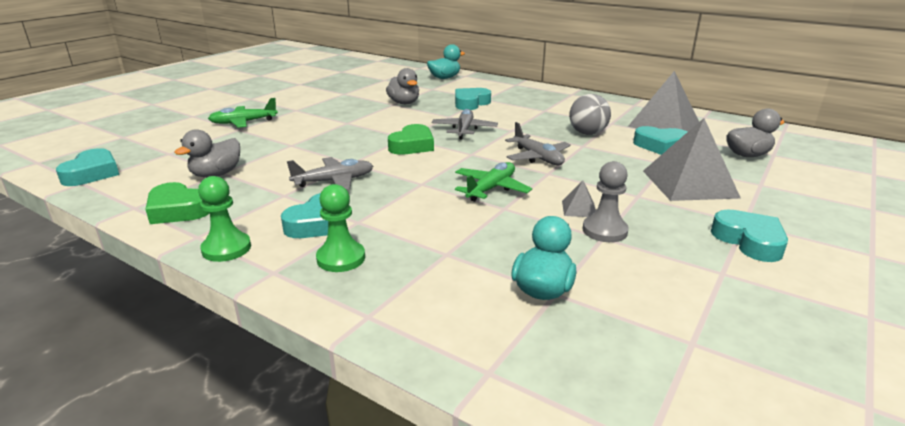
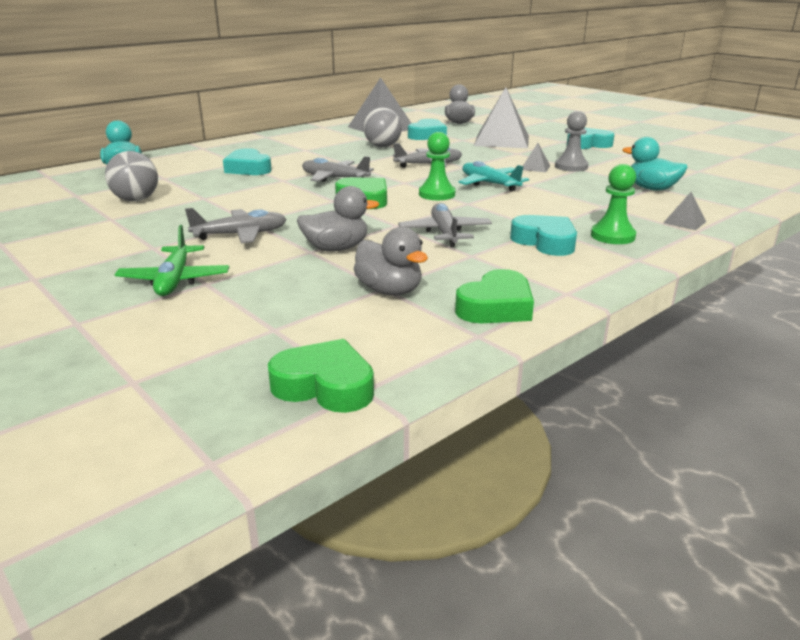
camera: 75 degrees left, 0 degrees up
turquoise heart [56,148,119,186] -> green heart [268,339,374,413]
green pawn [198,176,251,262] -> green pawn moved to [419,132,456,200]
grey duck [386,68,419,104] -> grey duck moved to [297,186,379,251]
green plane [455,162,532,202] -> turquoise plane [459,161,529,192]
none -> grey ball [105,151,158,202]
none -> grey plane [185,208,287,243]
none -> grey pyramid [663,192,706,230]

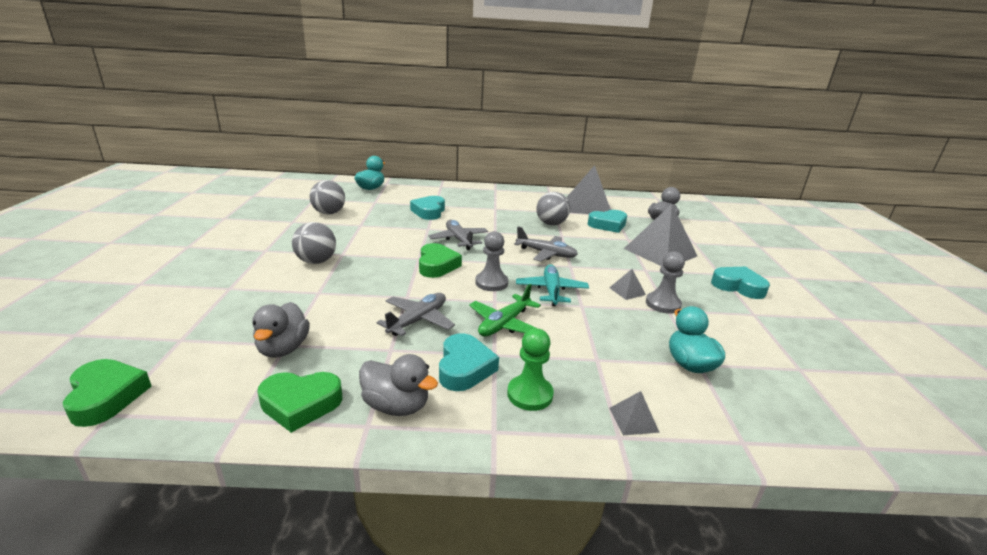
camera: 40 degrees right, 0 degrees up
green plane [114,225,229,296] -> green plane moved to [469,284,541,336]
grey plane [185,208,287,243] -> grey ball [292,222,336,264]
grey duck [297,186,379,251] -> grey duck moved to [359,354,438,416]
green pawn [419,132,456,200] -> grey pawn [475,231,508,291]

